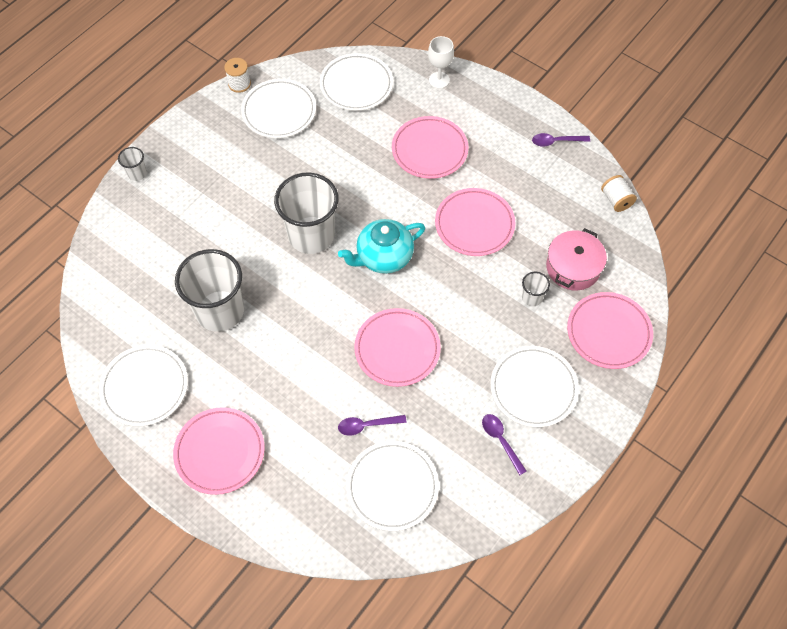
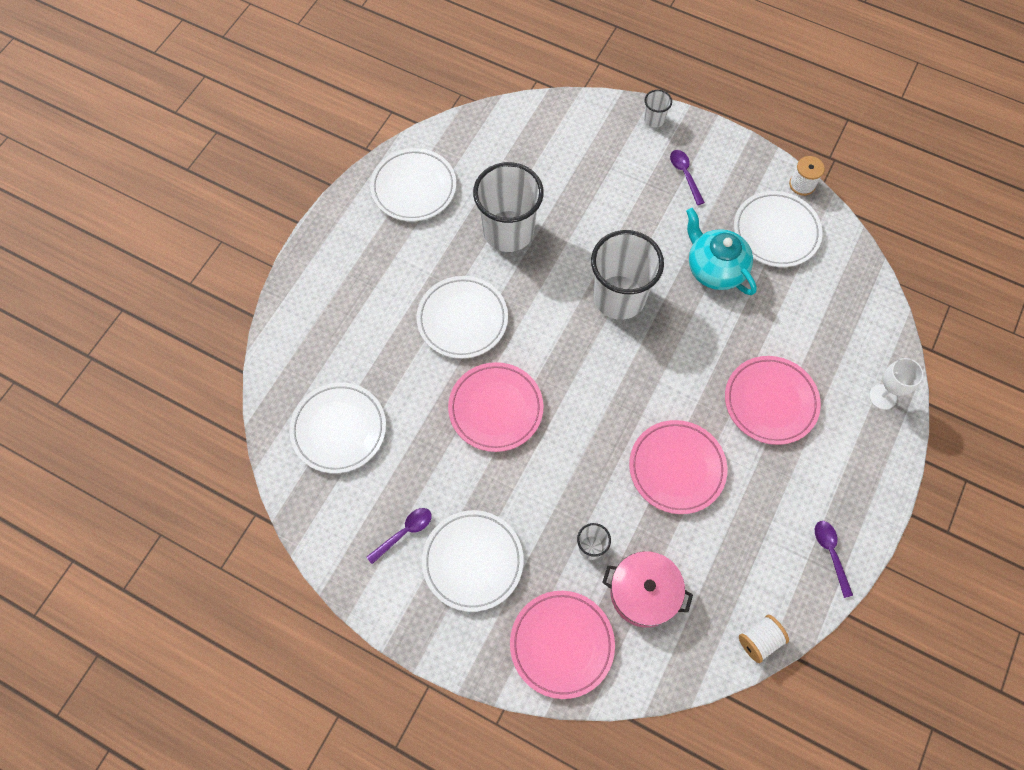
camera: 80 degrees right, 5 degrees up
pink plate [173,407,265,495] -> none
white plate [320,53,393,111] -> white plate moved to [416,276,508,359]
turquoise teapot [338,219,425,274] -> turquoise teapot moved to [686,208,757,295]
purple spoon [338,415,407,436] -> purple spoon moved to [670,150,705,205]

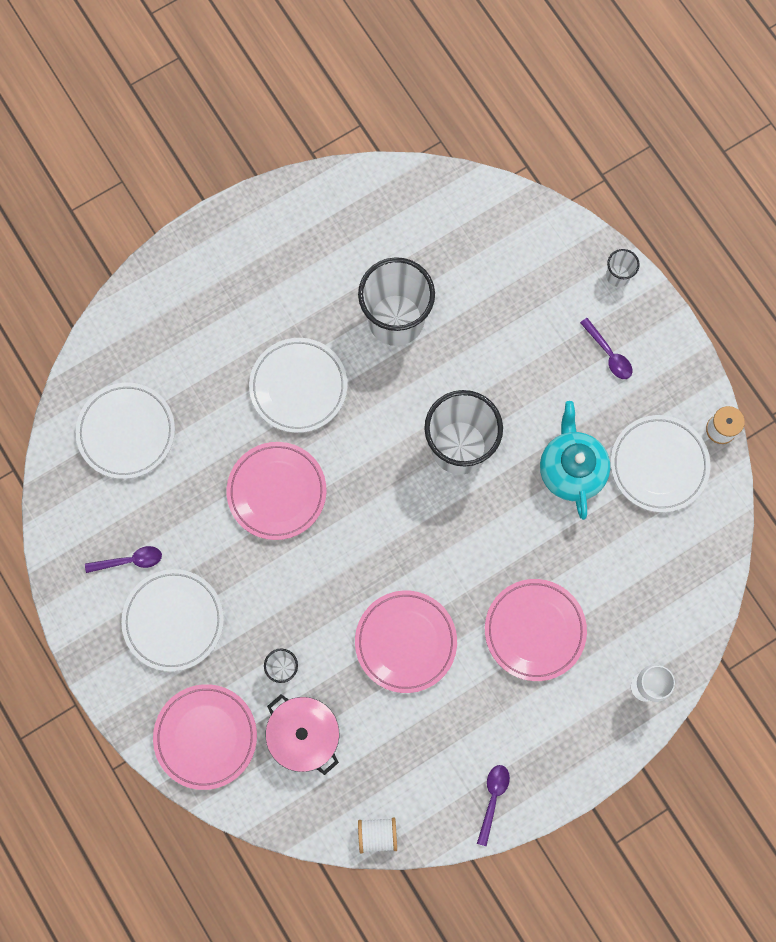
camera: 30 degrees right, 10 degrees up
white plate [370,148,456,221] -> none
purple spoon [670,150,705,205] -> purple spoon turned 135 degrees clockwise [580,318,632,379]

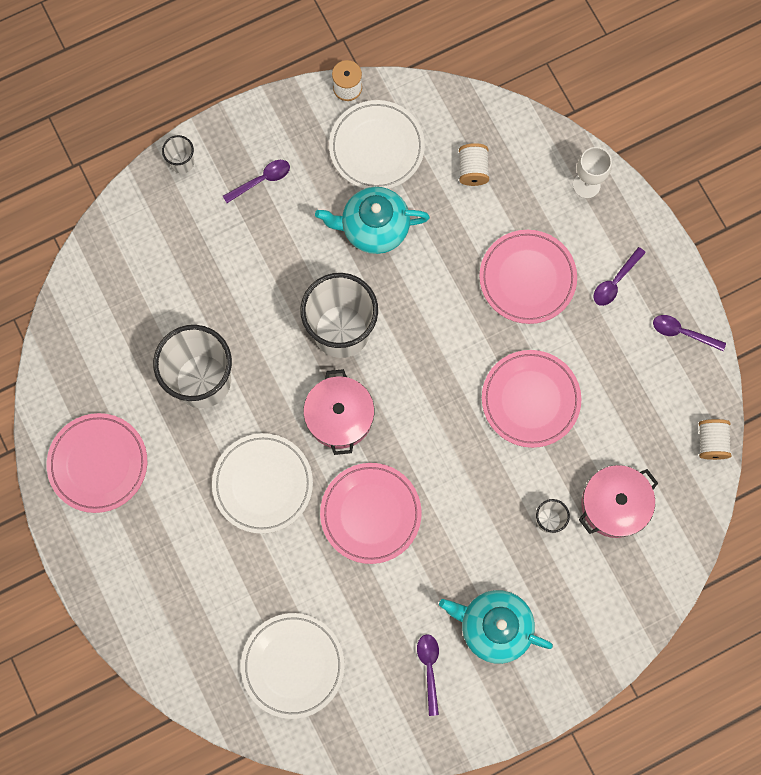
camera: 85 degrees left, 0 degrees up
white plate [121,569,224,671] -> turquoise teapot [439,590,553,664]
pink plate [153,684,257,790] -> pink plate moved to [47,413,147,513]
none -> pink pot [303,369,374,455]
none -> white spool [459,143,489,186]
none -> purple spoon [594,247,646,306]

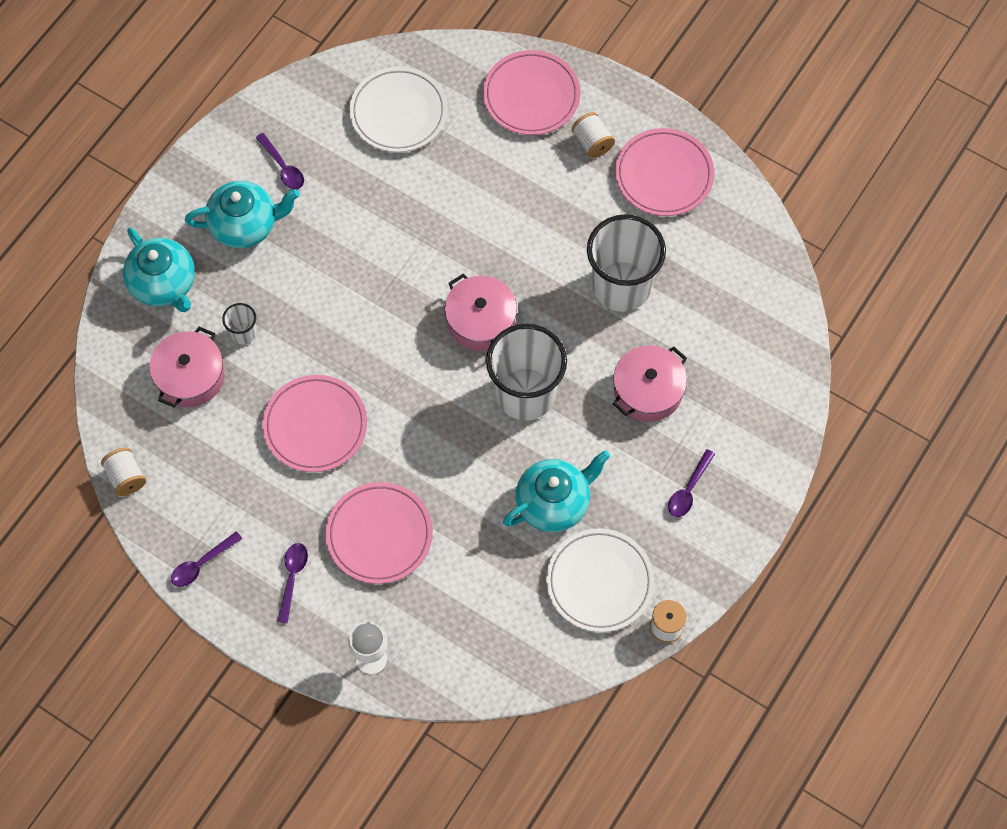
camera: 150 degrees right, 10 degrees down
white cup [162,135,194,174] -> none
white plate [212,433,313,534] -> none
pink plate [320,463,422,564] -> pink plate moved to [483,50,580,135]
white spool [459,143,489,186] -> white spool moved to [572,112,615,158]
purple spoon [653,315,726,351] -> purple spoon turned 150 degrees clockwise [171,531,242,587]
none -> turquoise teapot [123,228,195,312]
none -> pink pot [613,345,687,422]

